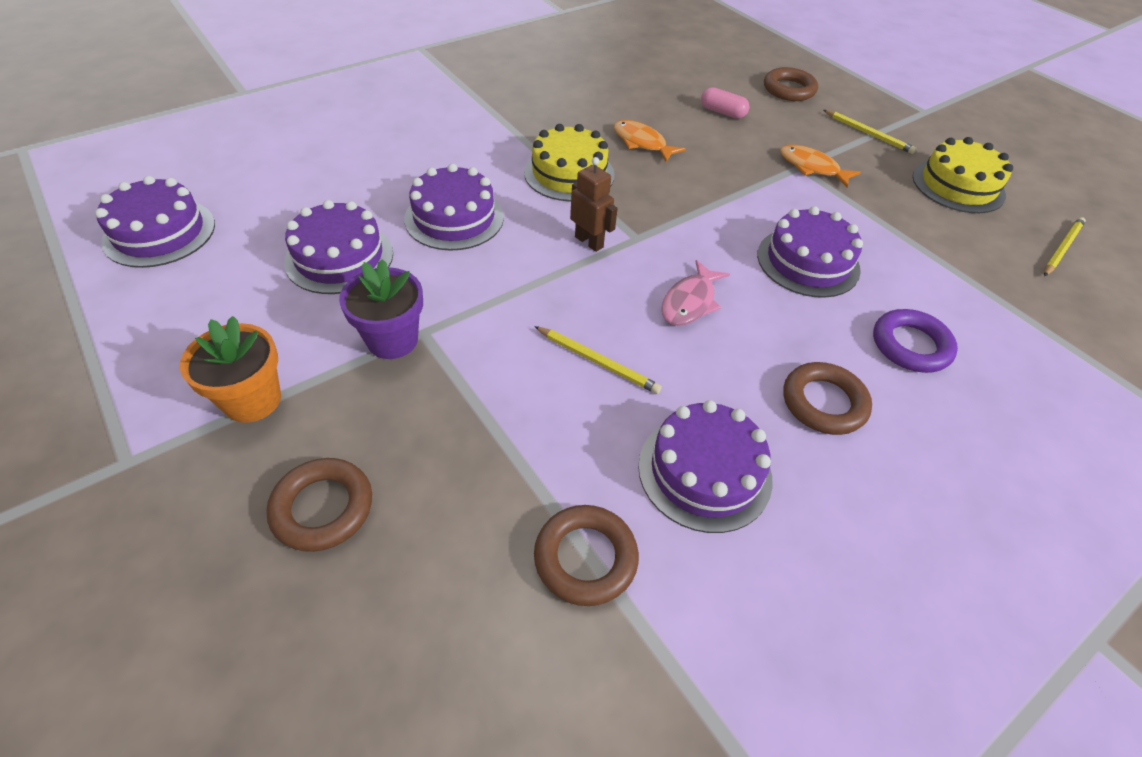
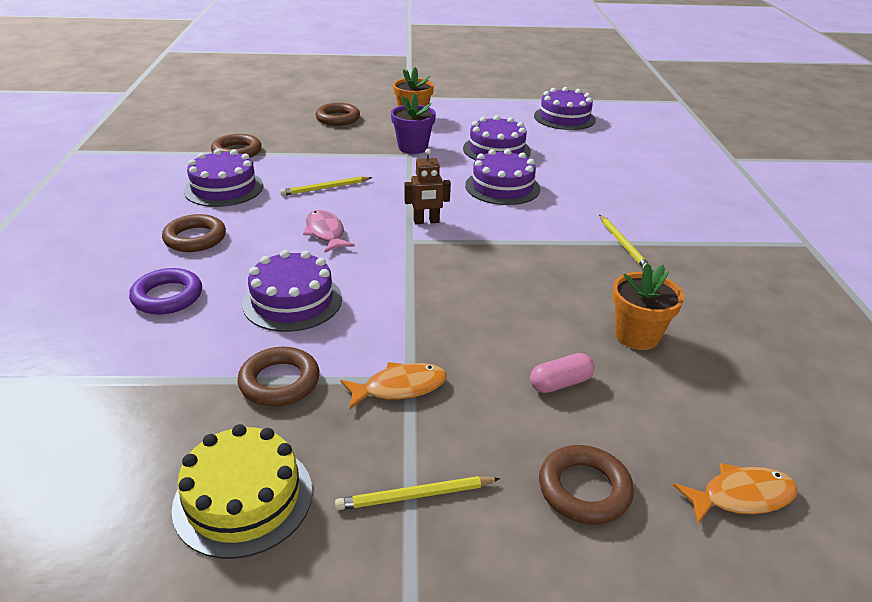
camera: 125 degrees right, 15 degrees down
yellow cake [524,124,615,201] -> none
orange fish [614,120,686,162] -> orange fish moved to [673,463,798,525]
yellow pencil [1044,217,1086,276] -> yellow pencil moved to [599,215,648,269]
none -> brown ring [237,347,320,406]
none -> orange flower pot [612,263,684,350]

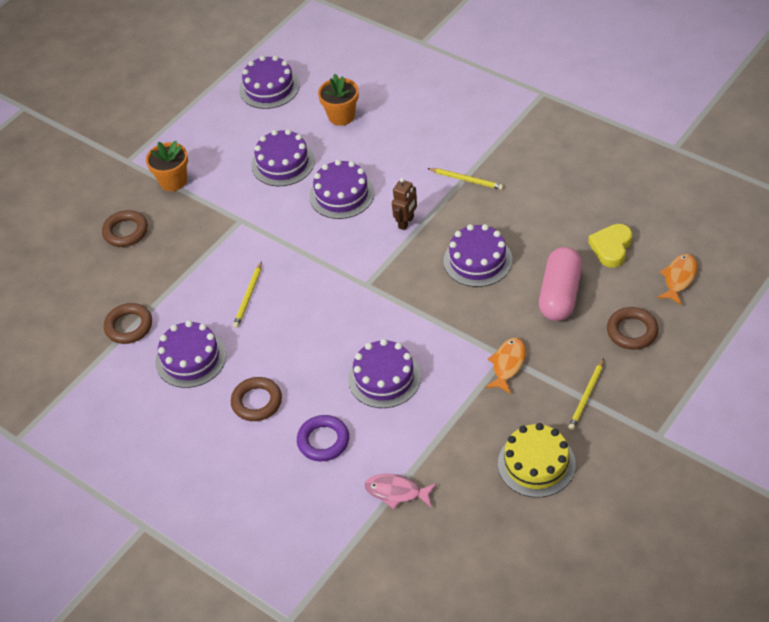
camera: 45 degrees left, 15 degrees up
brown ring [237,347,320,406] -> none
pink fish [303,210,355,253] -> pink fish moved to [365,474,437,509]
purple flower pot [391,94,436,154] -> none
brown robot [404,149,451,224] -> brown robot moved to [392,178,417,230]
pink capsule [530,353,595,393] -> pink capsule [539,247,582,321], size x1.95
orange flower pot [612,263,684,350] -> orange flower pot moved to [318,74,359,126]
none -> purple cake [444,224,512,287]
none -> yellow heart [588,224,632,268]

